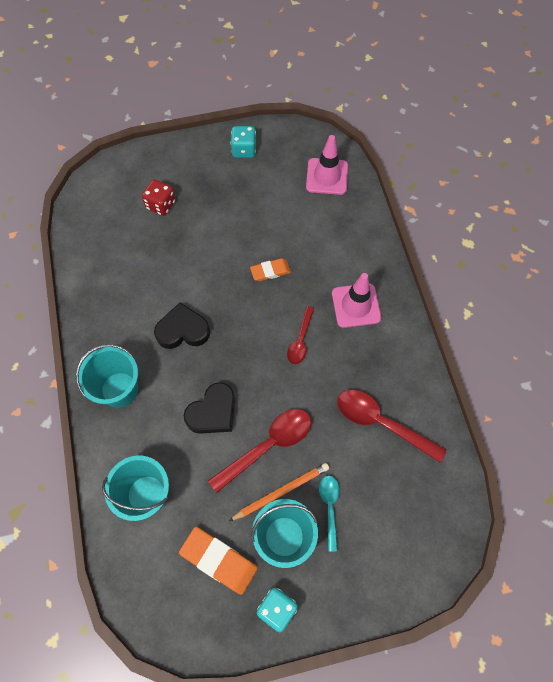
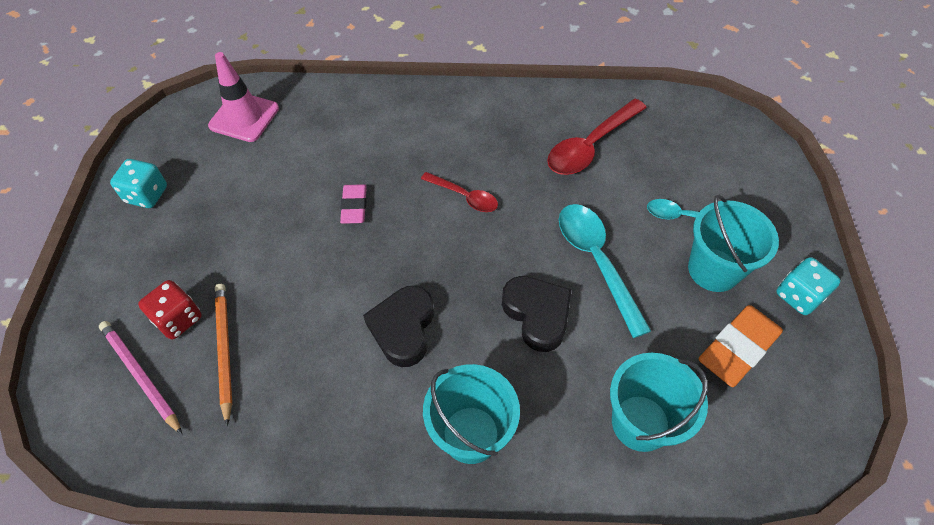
camera: 75 degrees left, 10 degrees down
red spoon [208,409,311,493] -> turquoise spoon [559,204,651,338]
orange pencil [229,463,329,521] -> orange pencil moved to [215,284,232,426]
orange eraser [250,258,291,281] -> pink eraser [340,184,367,224]
pink traffic cone [332,273,381,328] -> none
none -> pink pencil [99,321,182,434]

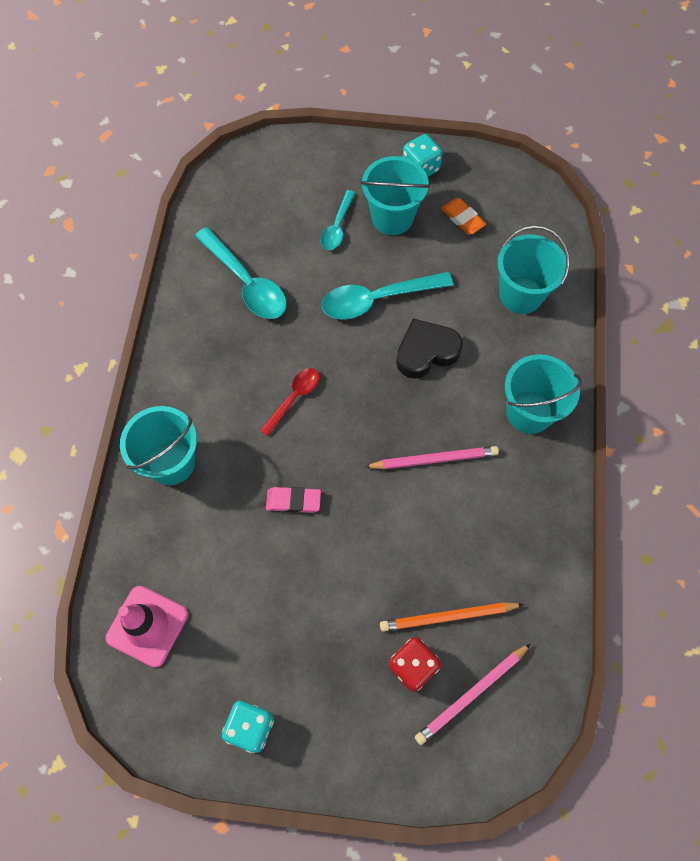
camera: 85 degrees left, 10 degrees up
black heart [363,286,434,367] -> pink pencil [365,446,499,469]
red spoon [547,99,647,175] -> turquoise spoon [195,227,287,319]
orange eraser [699,305,783,387] -> orange eraser [441,198,486,235], size x0.62
none -> turquoise bucket [120,406,197,485]

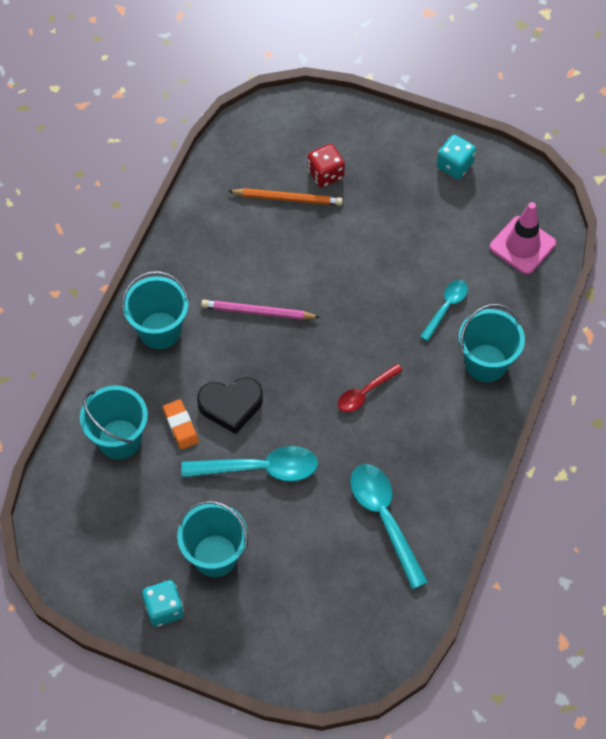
camera: 165 degrees left, 5 degrees down
pink eraser [266,487,321,513] -> none
turquoise spoon [320,190,355,250] -> turquoise spoon moved to [420,280,468,341]
pink pencil [415,643,531,745] -> none
orange eraser [441,198,486,235] -> orange eraser moved to [163,399,199,450]

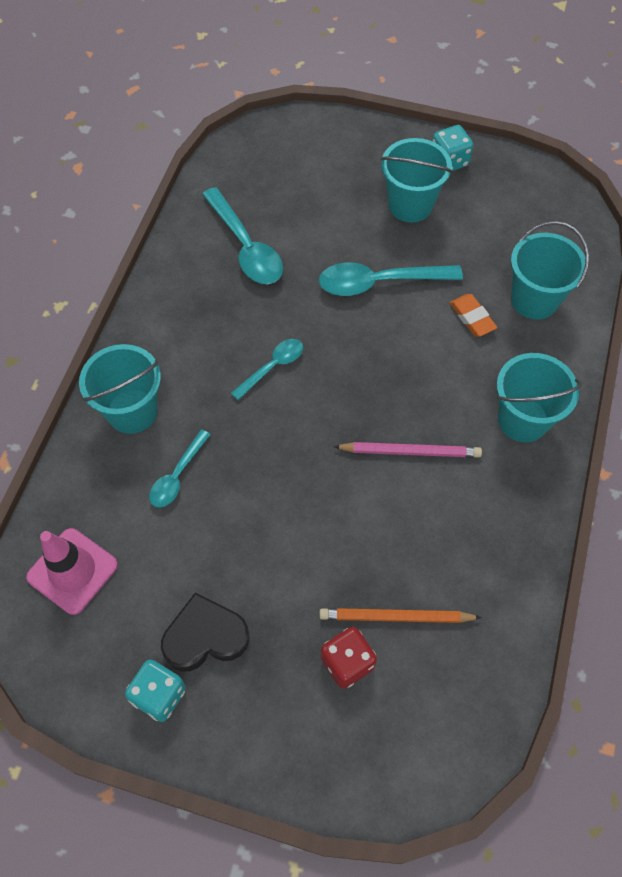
camera: 175 degrees right, 0 degrees up
black heart [197,377,263,434] -> black heart moved to [161,592,250,672]
red spoon [338,364,403,412] -> turquoise spoon [231,339,303,400]

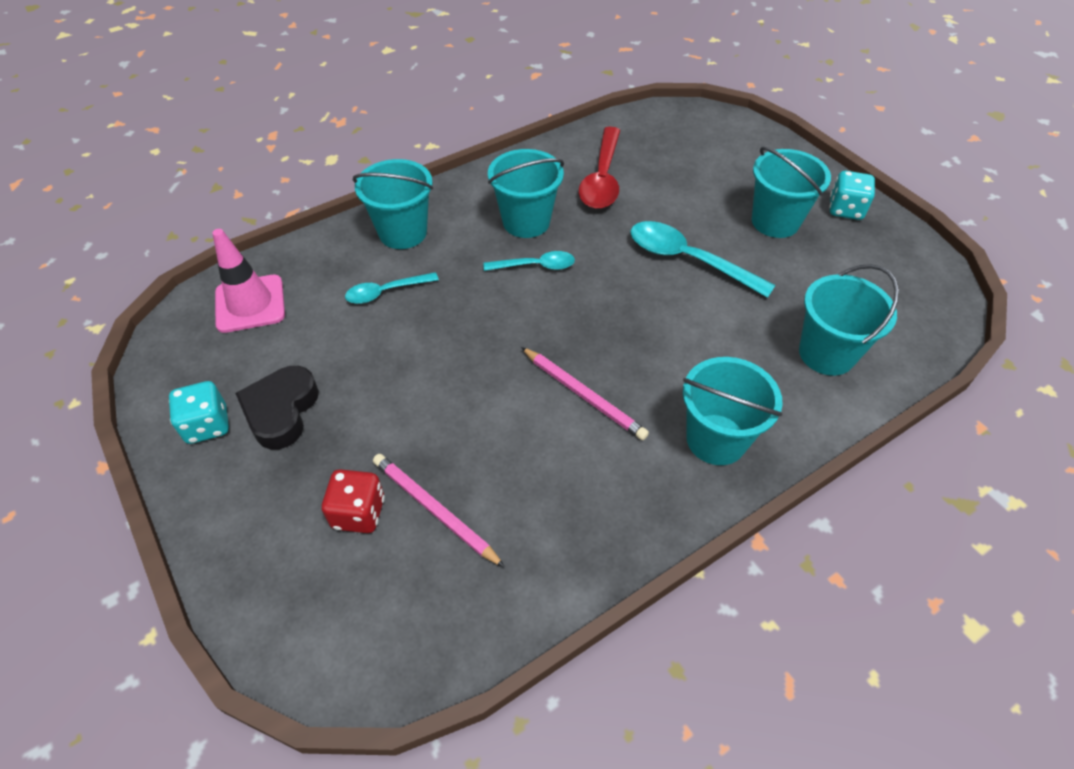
camera: 40 degrees right, 10 degrees down
black heart [161,592,250,672] -> black heart turned 105 degrees counterclockwise [235,366,319,449]
turquoise spoon [202,187,283,284] -> red spoon [579,127,620,209]
orange pencil [319,608,482,623] -> pink pencil [373,454,505,568]
orange eraser [450,294,497,337] -> none
none -> turquoise bucket [488,149,564,238]

